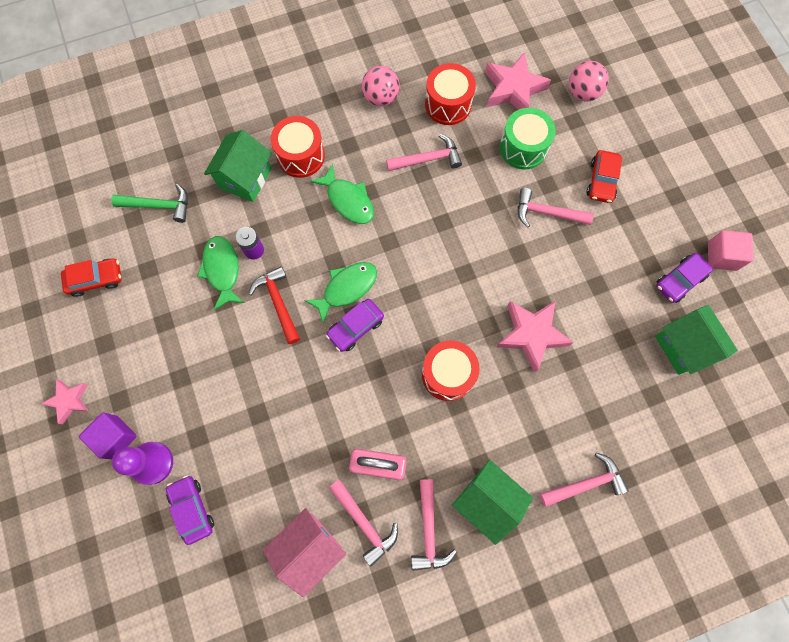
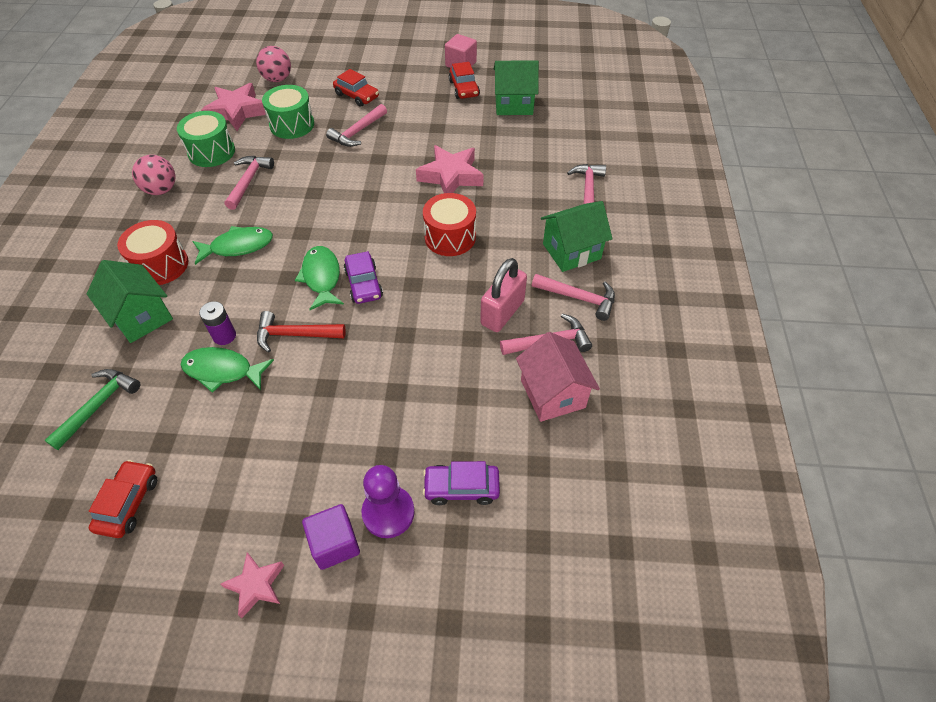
camera: 65 degrees left, 20 degrees down
red drum [425,63,476,125] -> green drum [177,111,235,167]
purple car [656,253,713,303] -> red car [449,62,480,99]

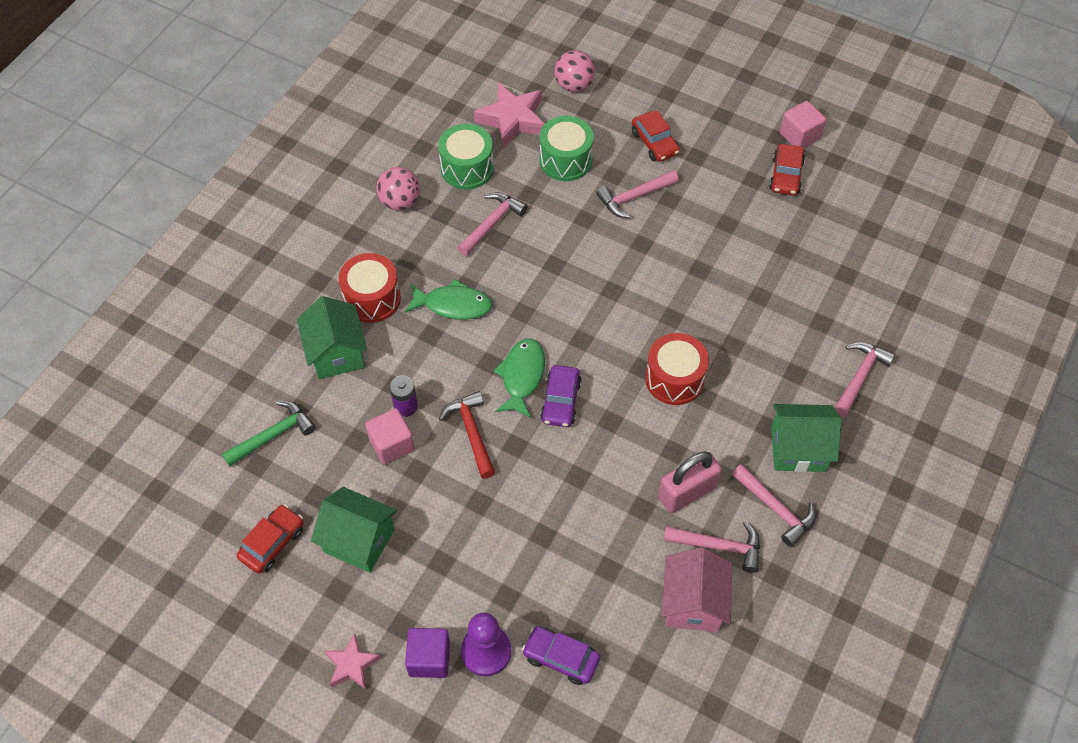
camera: 25 degrees right, 5 degrees up
green fish [181,347,274,393] -> pink cube [365,408,415,465]
red hammer [257,311,346,352] -> red hammer turned 45 degrees clockwise [439,391,495,478]
pink star [416,145,484,193] -> none
green house [494,60,539,115] -> green house moved to [311,487,397,573]

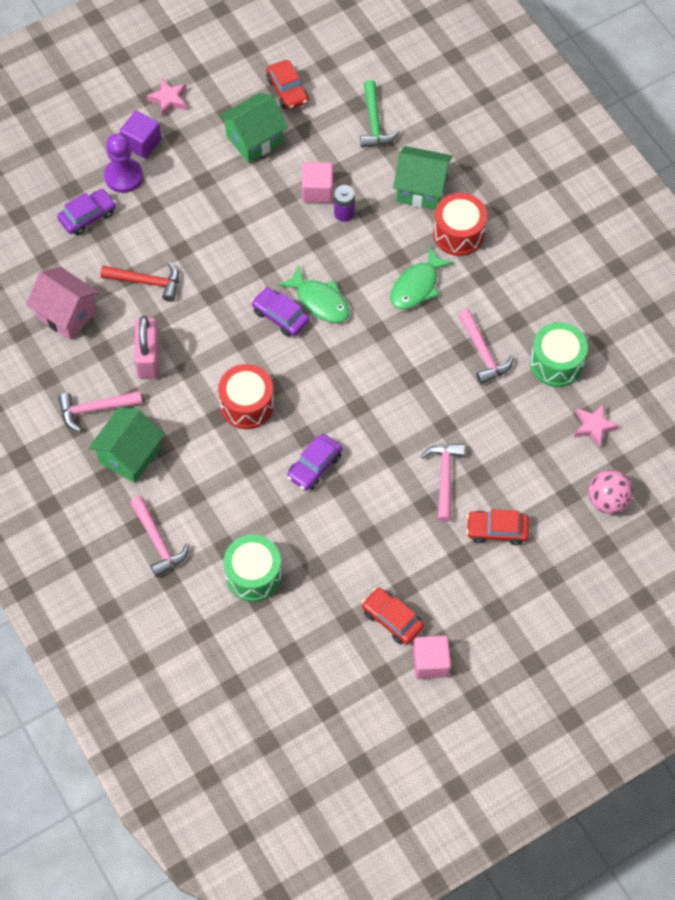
camera: 120 degrees right, 5 degrees up
pink ball [377,167,420,211] -> none
red hammer [439,391,495,478] -> red hammer moved to [100,262,179,302]
pink star [474,83,545,148] -> pink star [574,404,619,448], size x0.59
green drum [540,116,594,181] -> green drum moved to [224,535,282,602]
pink hammer [664,521,760,573] -> none
none -> purple car [287,434,342,491]

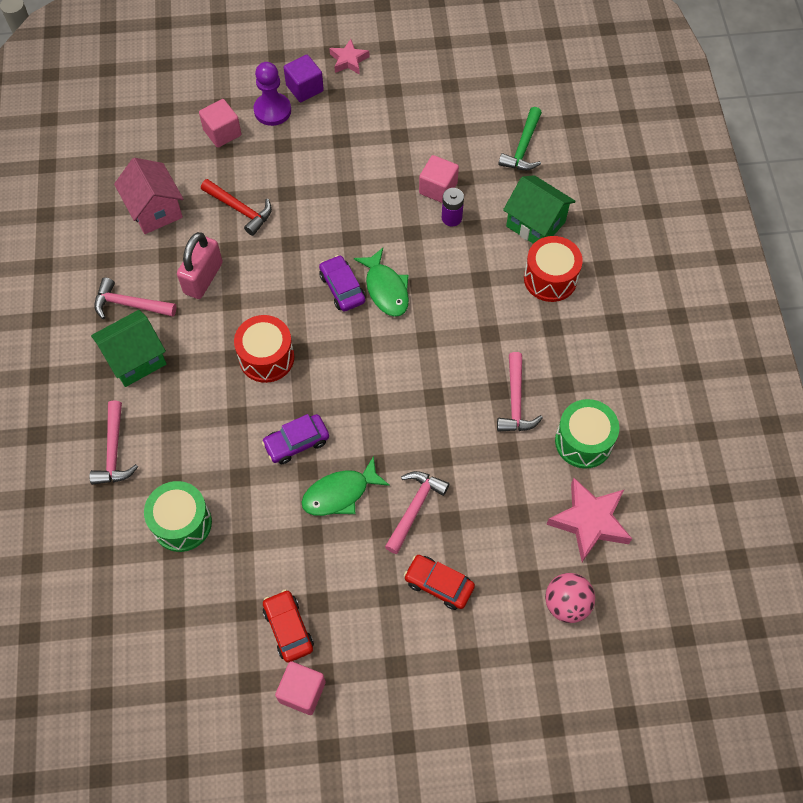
camera: 25 degrees right, 0 degrees up
purple car [58,189,116,235] -> pink cube [199,99,241,148]
green house [219,93,288,163] -> none
red car [267,60,309,110] -> none
green fish [390,247,454,309] -> green fish moved to [301,456,390,516]
pink star [574,404,619,448] -> pink star [546,478,632,562], size x1.69

